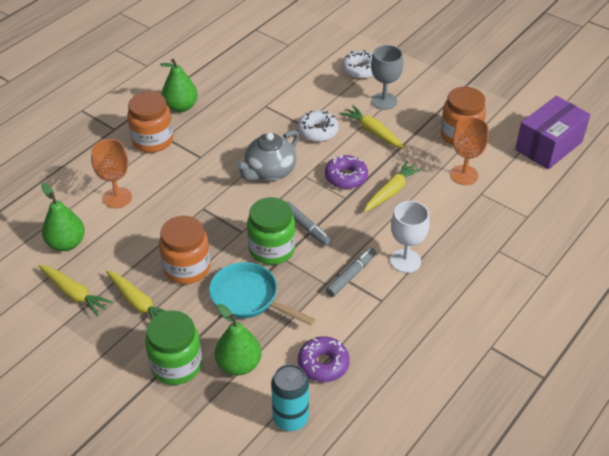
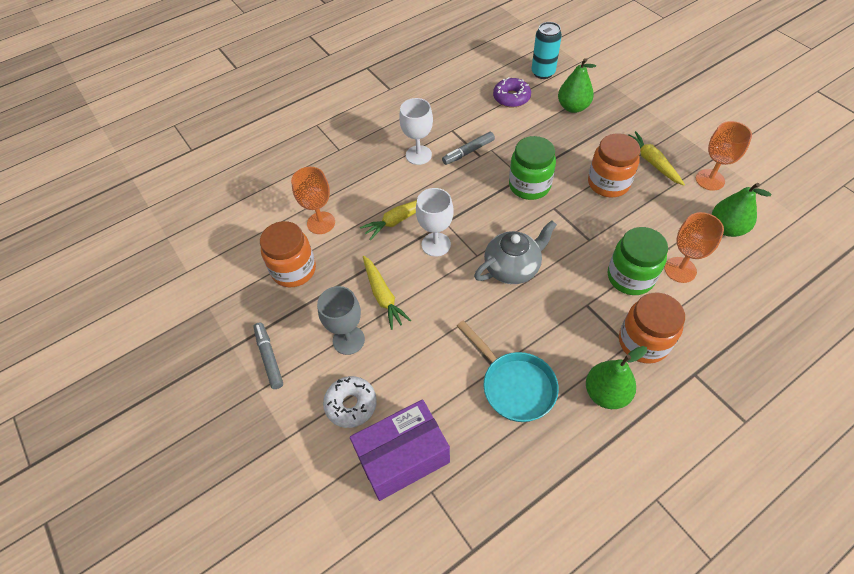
camera: 160 degrees left, 10 degrees up
yellow carrot [38,265,113,317] -> orange goblet [696,121,752,191]
green jar [145,310,202,385] -> green jar moved to [608,227,668,295]
turquoise pan [209,262,316,326] -> turquoise pan moved to [457,321,559,422]
grey marker [286,201,332,246] -> grey marker moved to [253,322,283,389]
white donut [298,110,339,142] -> none
purple donut [325,155,368,189] -> white goblet [416,188,453,257]
purple box [515,96,591,169] -> purple box moved to [350,399,450,501]

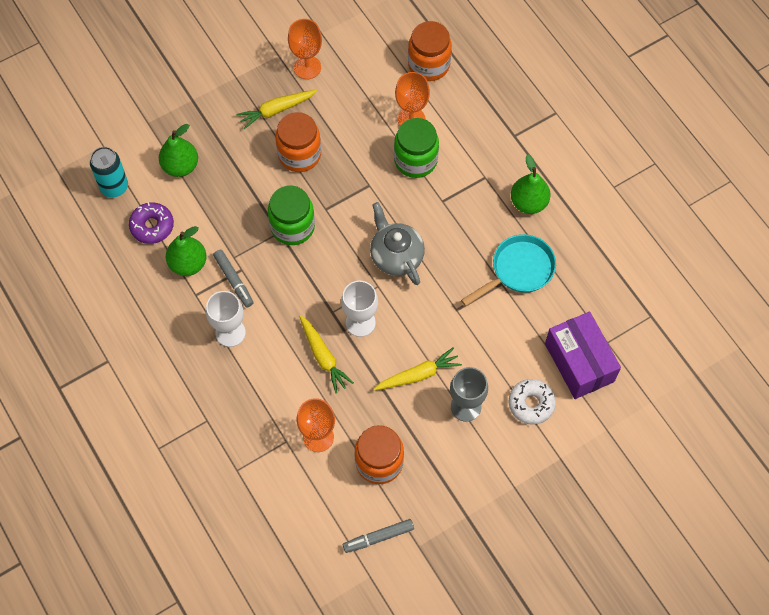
camera: 90 degrees left, 10 degrees up
grey marker [253,322,283,389] -> grey marker moved to [343,519,414,553]
orange jar [619,292,685,364] -> orange jar moved to [408,21,452,81]
green pear [712,183,772,237] -> green pear moved to [166,226,206,276]

